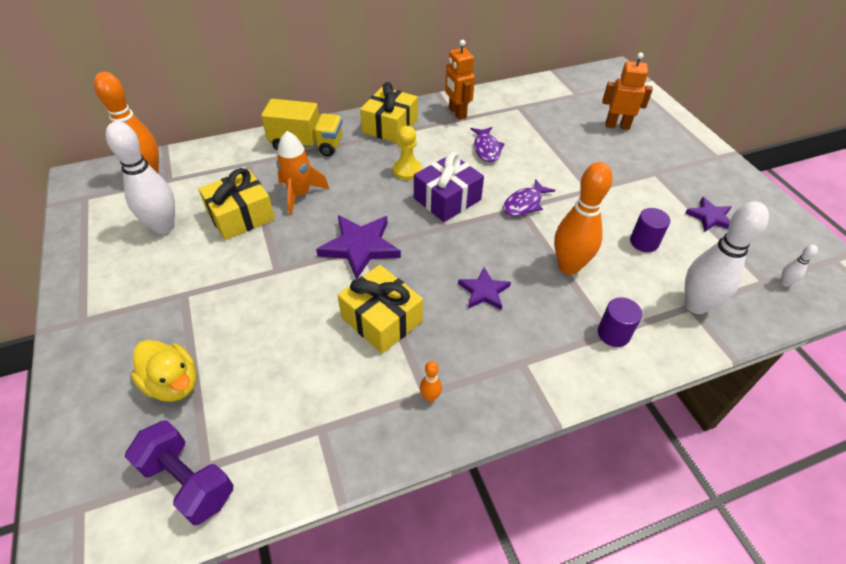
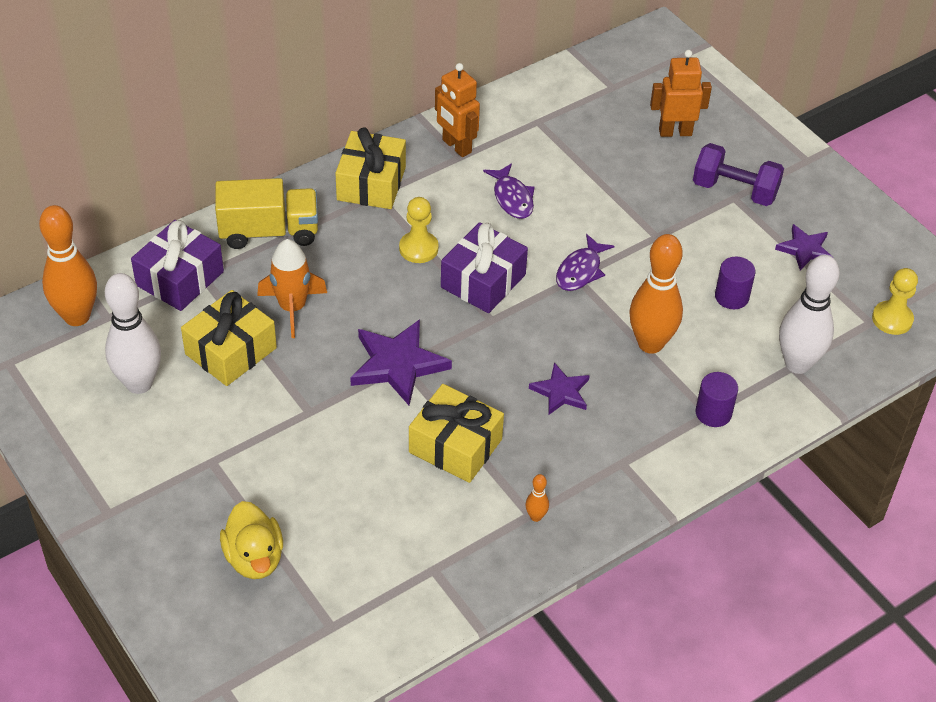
camera: 15 degrees left, 0 degrees up
purple dumbbell [125,420,233,525] -> purple dumbbell moved to [693,143,784,206]
yellow duck [131,340,197,402] -> yellow duck turned 45 degrees clockwise [220,501,283,579]
white bowling pin [780,245,818,287] -> yellow pawn [872,268,918,335]
none -> purple gift [131,220,224,311]

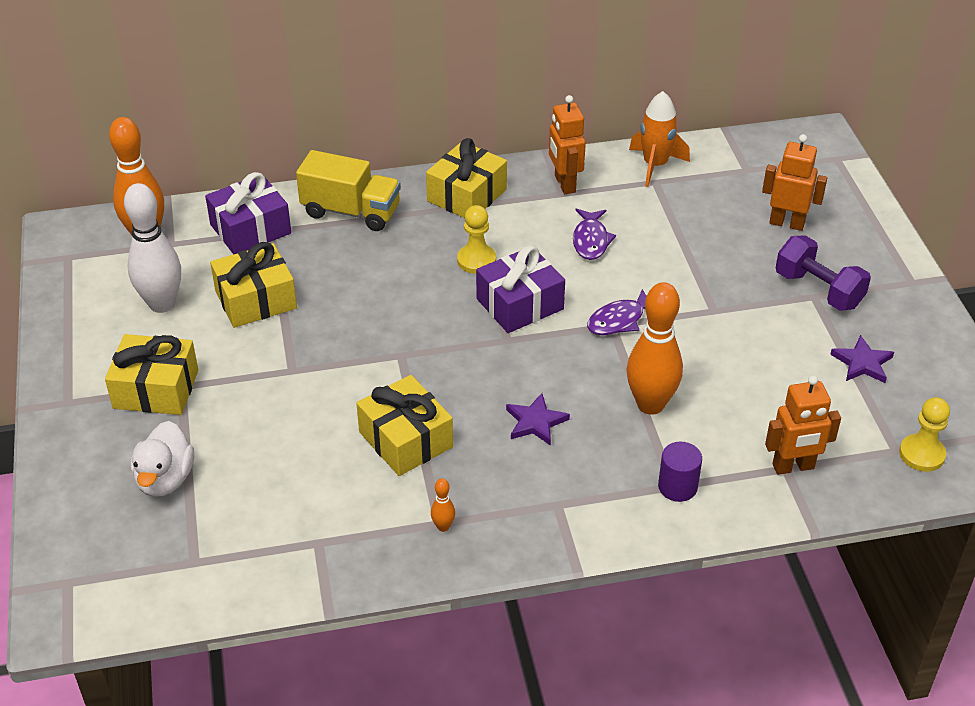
camera: 25 degrees right, 5 degrees down
yellow duck [220,501,283,579] -> white duck [131,421,194,497]
orange rocket [257,239,327,338] -> orange rocket moved to [629,91,690,187]
purple star [350,319,452,405] -> none
purple cylinder [715,257,756,309] -> none
white bowling pin [779,255,840,374] -> orange robot [765,375,841,475]
none -> yellow gift [105,334,198,415]

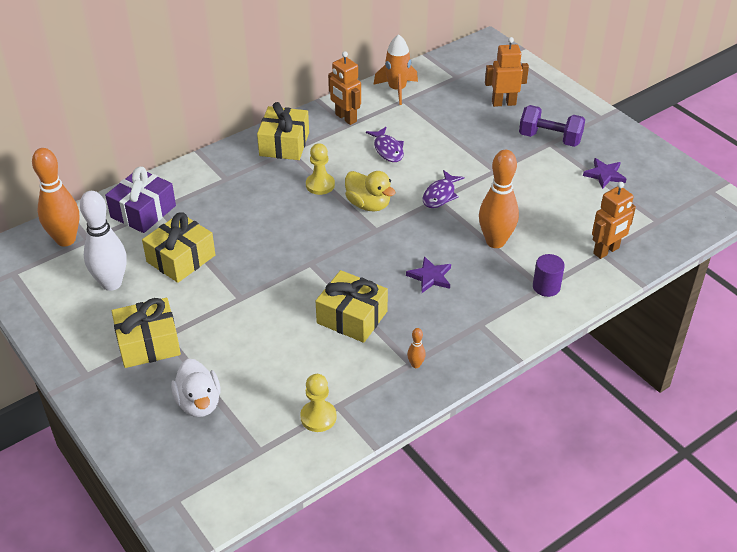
camera: 25 degrees left, 0 degrees up
yellow truck [296,150,401,231] -> none
purple gift [476,245,565,333] -> yellow duck [345,171,396,211]
yellow pawn [899,397,950,472] -> yellow pawn moved to [300,374,337,432]

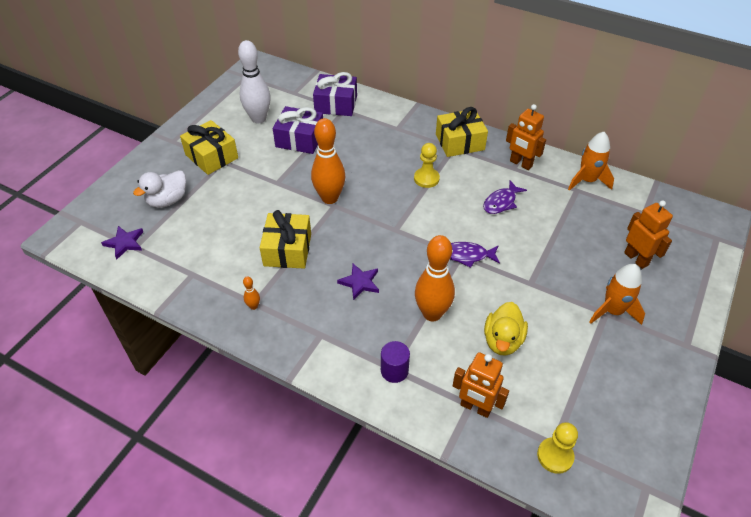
camera: 65 degrees right, 5 degrees up
orange bowling pin [32,148,80,247] -> orange bowling pin moved to [311,118,345,204]
yellow gift [142,212,215,283] -> purple gift [273,106,323,154]
yellow pawn [300,374,337,432] -> yellow pawn moved to [537,422,578,474]
orange robot [328,51,361,125] -> orange robot turned 75 degrees counterclockwise [506,104,546,170]
yellow duck [345,171,396,211] -> yellow duck moved to [484,302,528,356]
purple dumbbell [519,105,585,147] -> orange rocket [589,264,645,325]
purple star [583,158,626,189] -> purple star moved to [101,226,143,259]

